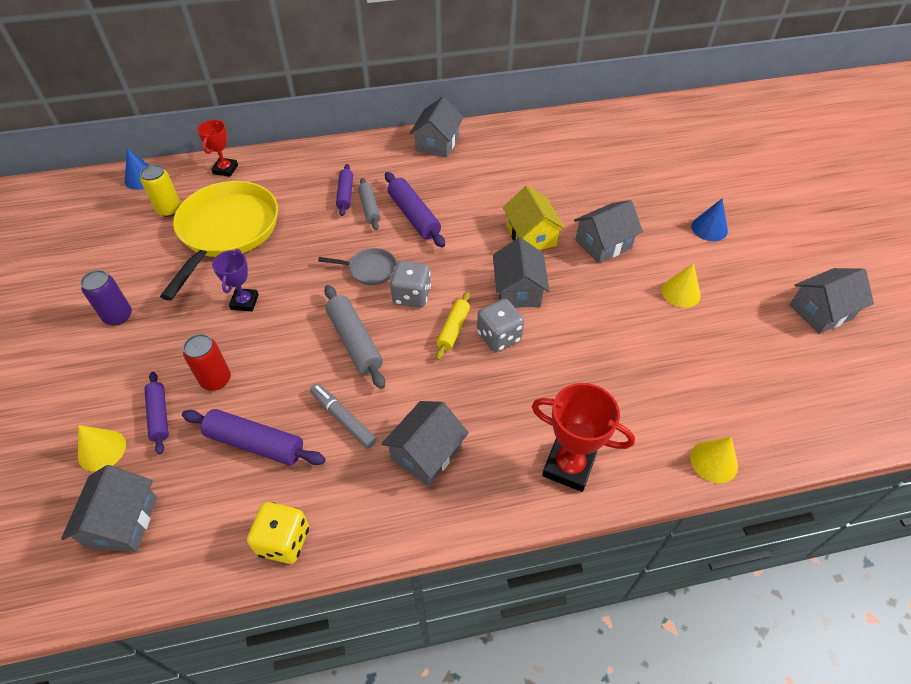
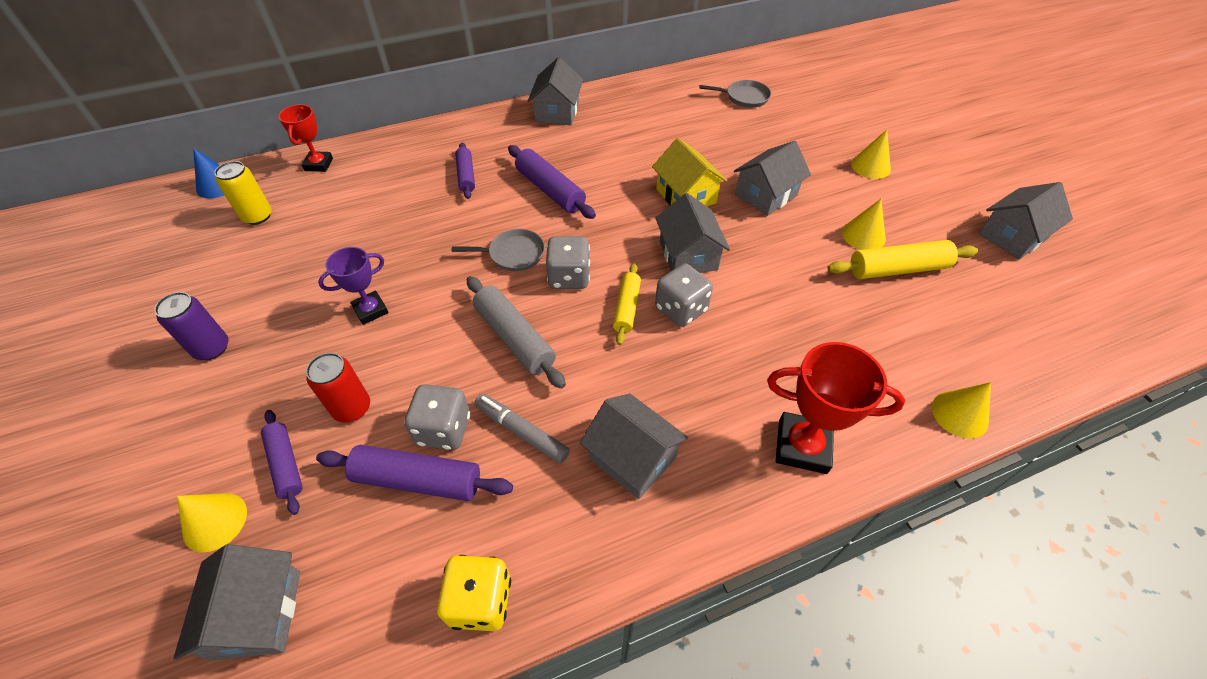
camera: 10 degrees left, 0 degrees up
yellow pan [160,181,278,301] -> none
purple trophy [212,249,259,311] -> purple trophy turned 60 degrees clockwise [318,247,389,325]
grey rolling pin [358,178,380,230] -> none
grey house [381,401,469,486] -> grey house turned 75 degrees counterclockwise [580,394,688,499]
blue cone [691,198,728,241] -> yellow cone [851,130,891,179]
none -> grey dice [404,384,471,450]
none -> grey pan [699,80,771,108]
none -> yellow rolling pin [827,240,978,279]

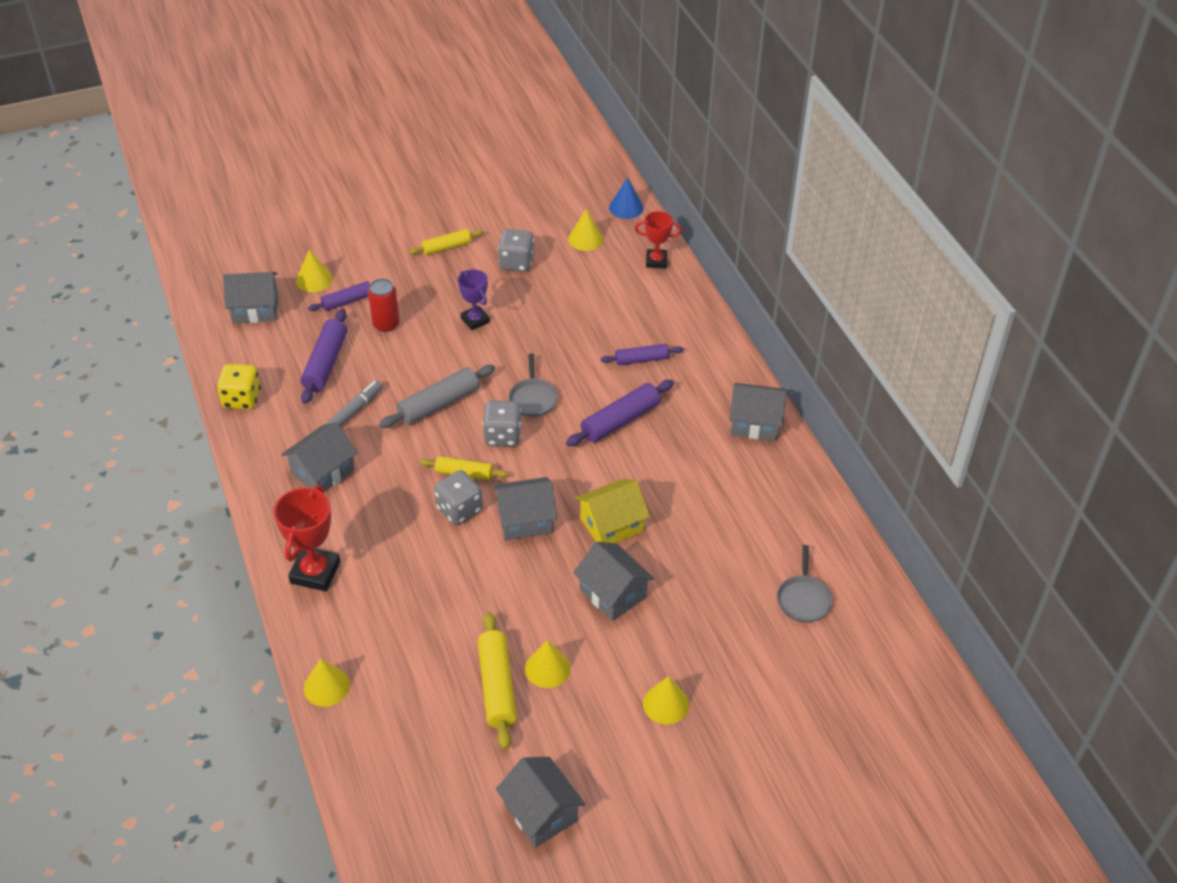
camera: 90 degrees right, 5 degrees down
purple can [154,292,228,360] -> yellow rolling pin [409,229,483,255]
yellow can [214,161,272,225] -> yellow cone [568,209,603,251]
grey dice [404,384,471,450] -> grey dice moved to [498,229,534,272]

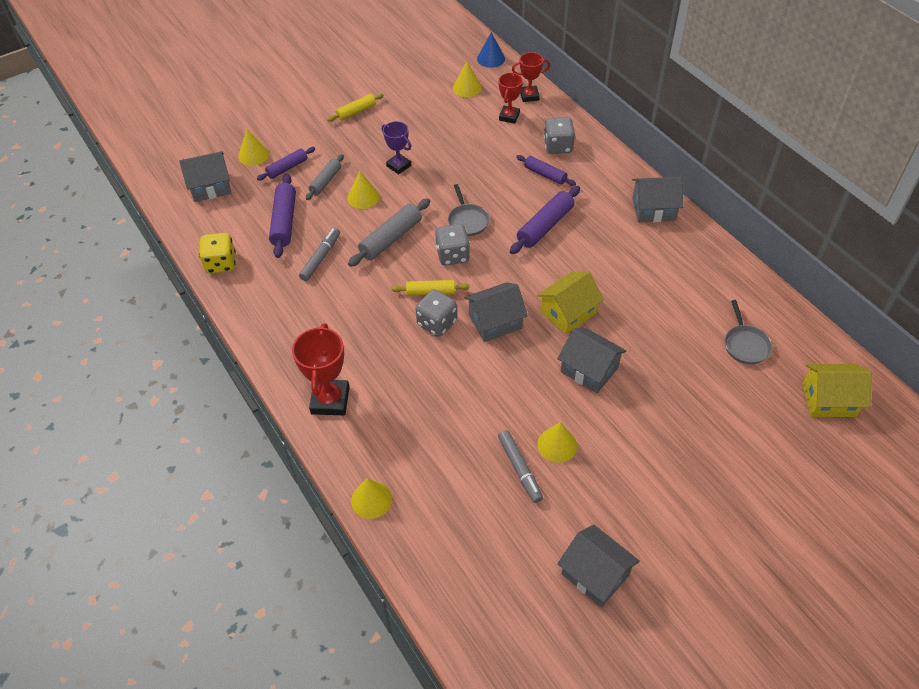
camera: 10 degrees left, 5 degrees up
grey house [281,422,358,492] -> none
red can [368,279,400,332] -> grey rolling pin [306,154,344,200]
yellow rolling pin [478,612,517,750] -> grey marker [498,430,543,503]
grey dice [498,229,534,272] -> grey dice moved to [544,117,575,154]
purple rolling pin [601,344,683,365] -> purple rolling pin turned 60 degrees clockwise [516,155,576,186]
yellow cone [643,676,689,724] -> yellow cone moved to [347,171,379,209]
none -> red trophy [498,73,523,124]
none -> yellow house [802,364,872,417]

